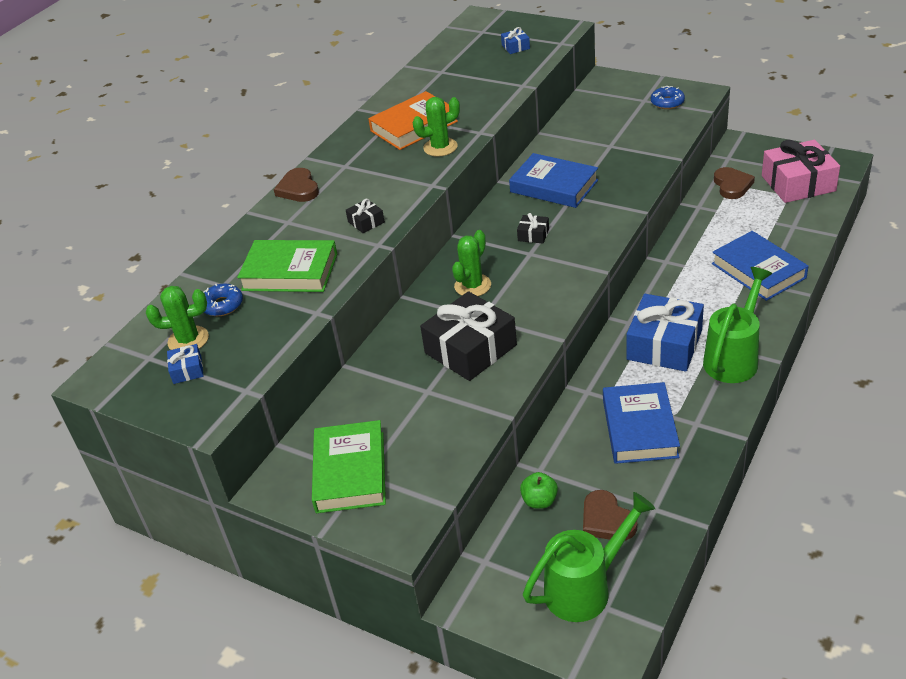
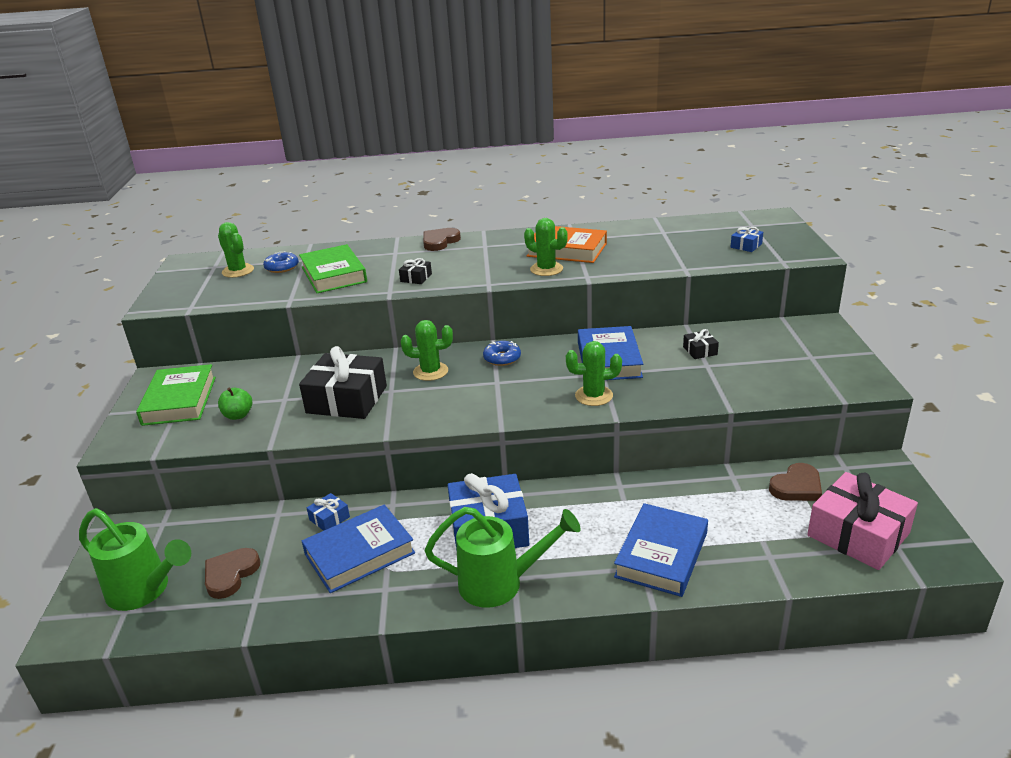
camera: 55 degrees right, 10 degrees down
blue gift [167,344,204,384] -> blue gift moved to [307,493,350,531]
green book [312,420,386,513] -> green book turned 60 degrees counterclockwise [136,364,216,426]
black gift [517,213,549,244] -> black gift moved to [683,329,719,359]
green apple [520,472,558,509] -> green apple moved to [218,388,252,420]
blue donut [651,86,685,109] -> blue donut moved to [483,341,521,366]
none -> green cactus [566,341,622,406]

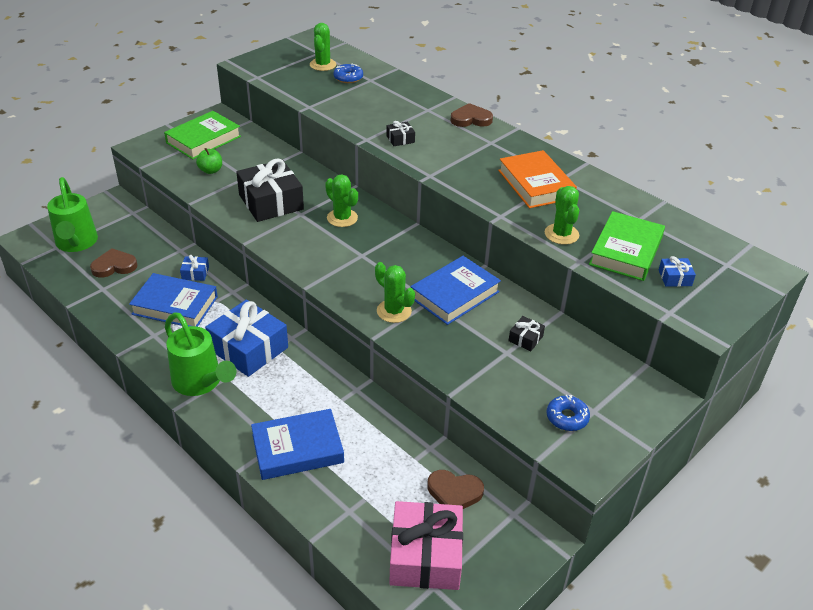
camera: 45 degrees right, 10 degrees up
green book [299,244,367,293] -> green book moved to [589,211,665,281]
blue donut [483,341,521,366] -> blue donut moved to [547,395,590,431]
green cactus [524,218,568,276] -> green cactus moved to [545,186,579,245]

